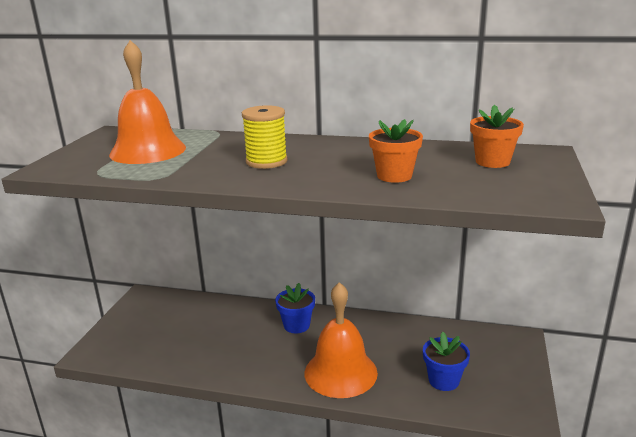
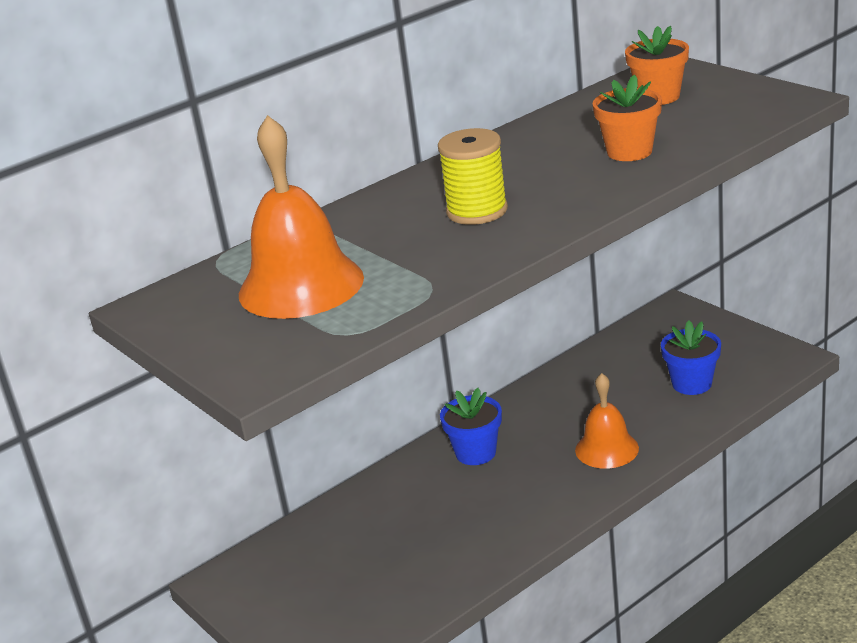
camera: 50 degrees left, 5 degrees up
orange bell [305,282,378,398] -> orange bell [575,373,639,469], size x0.62

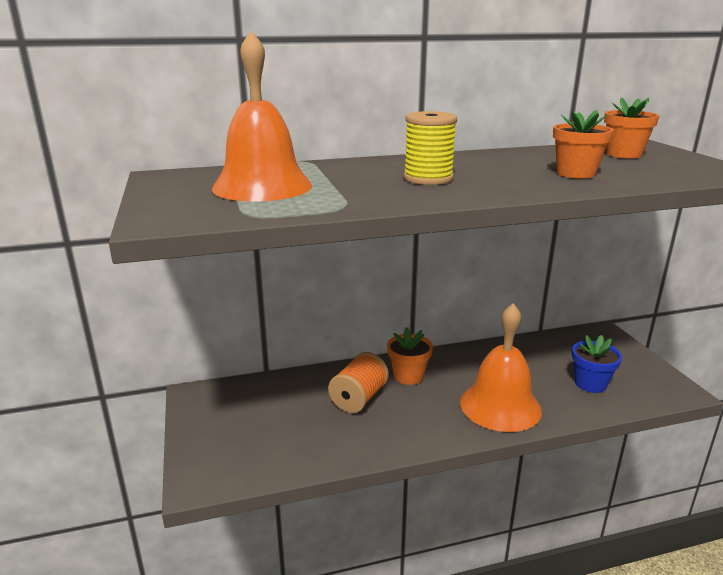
camera: 20 degrees right, 5 degrees down
blue flower pot [440,388,502,465] -> orange flower pot [387,327,433,385]
orange bell [575,373,639,469] -> orange bell [460,303,542,432], size x1.63
none -> orange spool [328,352,389,413]

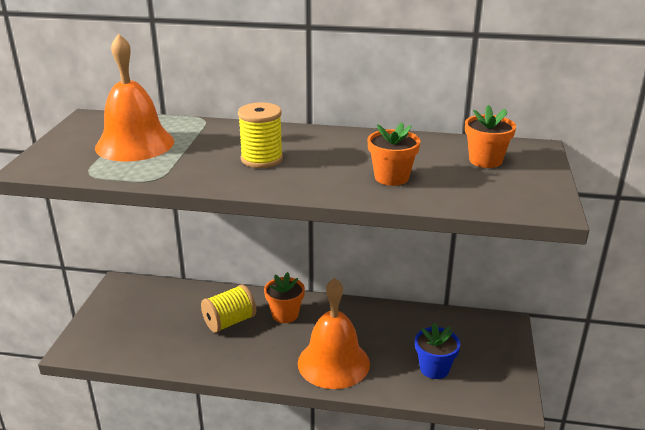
camera: 25 degrees right, 5 degrees up
orange spool [328,352,389,413] -> yellow spool [201,285,256,333]

